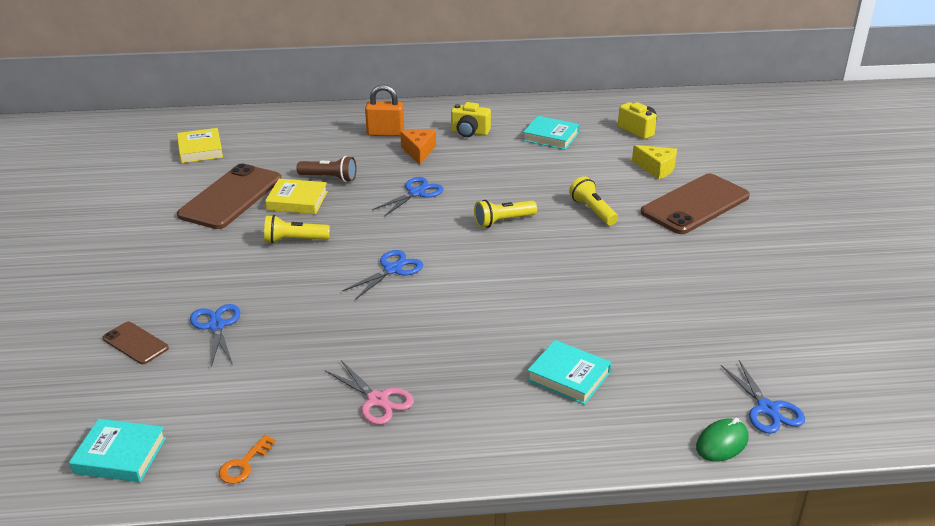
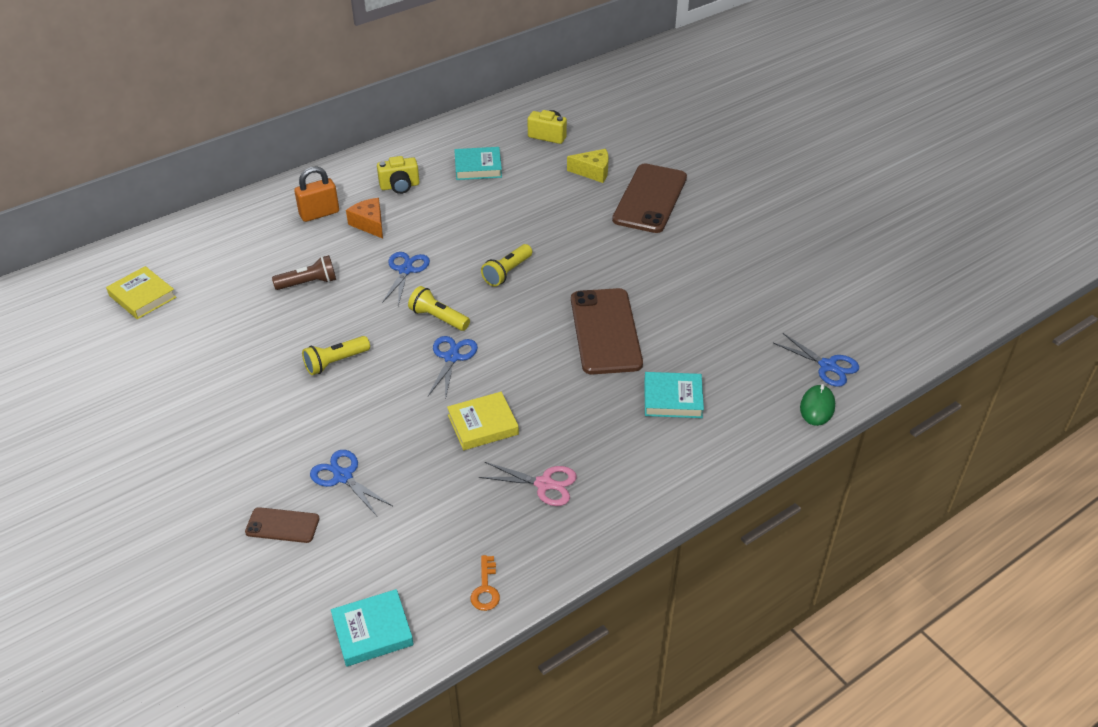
camera: 30 degrees left, 10 degrees up
brown phone [177,163,282,229] -> brown phone moved to [571,288,643,375]
yellow book [265,179,328,214] -> yellow book moved to [447,392,519,450]
yellow flashlight [569,176,618,226] -> yellow flashlight moved to [408,286,470,331]

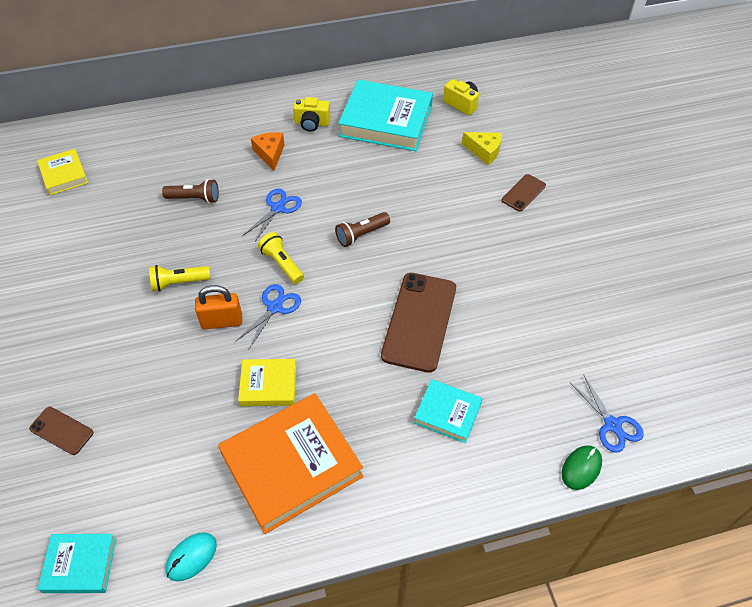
camera: 20 degrees right, 10 degrees up
orange padlock [294,166,339,222] -> orange padlock moved to [195,285,242,330]
blue scissors [310,450,393,517] -> none
turquoise book [454,147,502,180] -> turquoise book [338,80,433,151], size x1.92
orange key [471,555,500,611] -> turquoise mouse [165,532,217,582]
pink scissors [479,462,577,506] -> orange book [218,393,363,534]
yellow flashlight [481,244,532,287] -> brown flashlight [335,212,390,247]
brown phone [612,164,687,233] -> brown phone [502,174,546,212], size x0.50

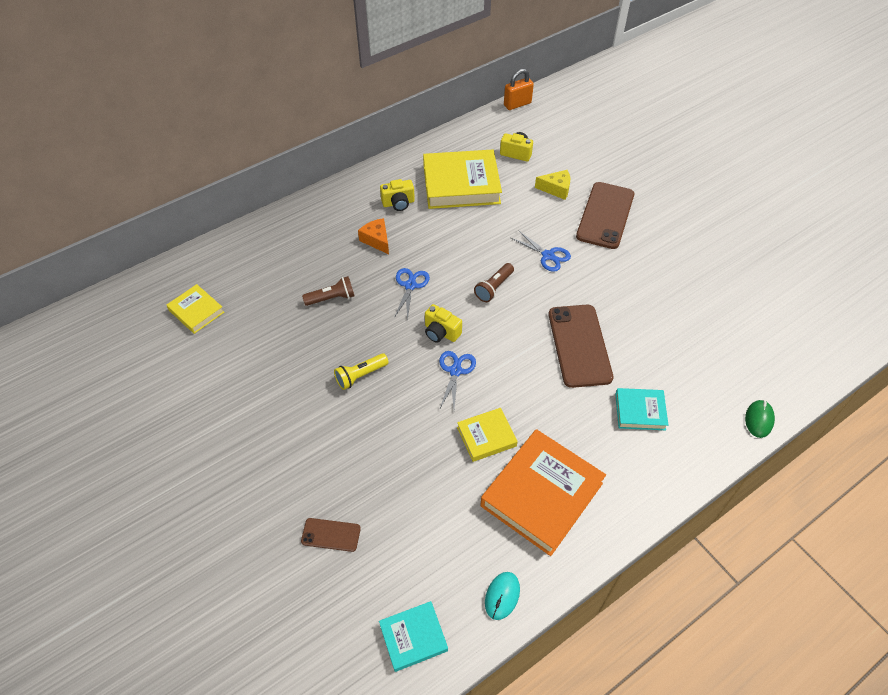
camera: 20 degrees left, 0 degrees up
orange padlock [195,285,242,330] -> orange padlock moved to [504,69,534,110]
yellow flashlight [258,232,304,284] -> yellow camera [425,304,462,343]
turquoise book [338,80,433,151] -> yellow book [423,150,502,209]
brown phone [502,174,546,212] -> brown phone [576,182,634,249], size x2.02
blue scissors [570,376,644,453] -> blue scissors moved to [511,230,571,272]

